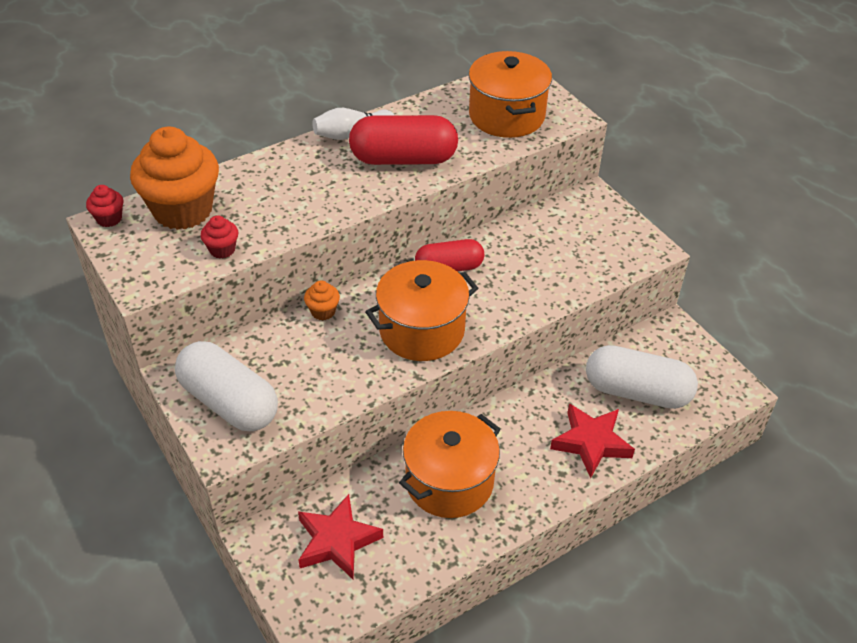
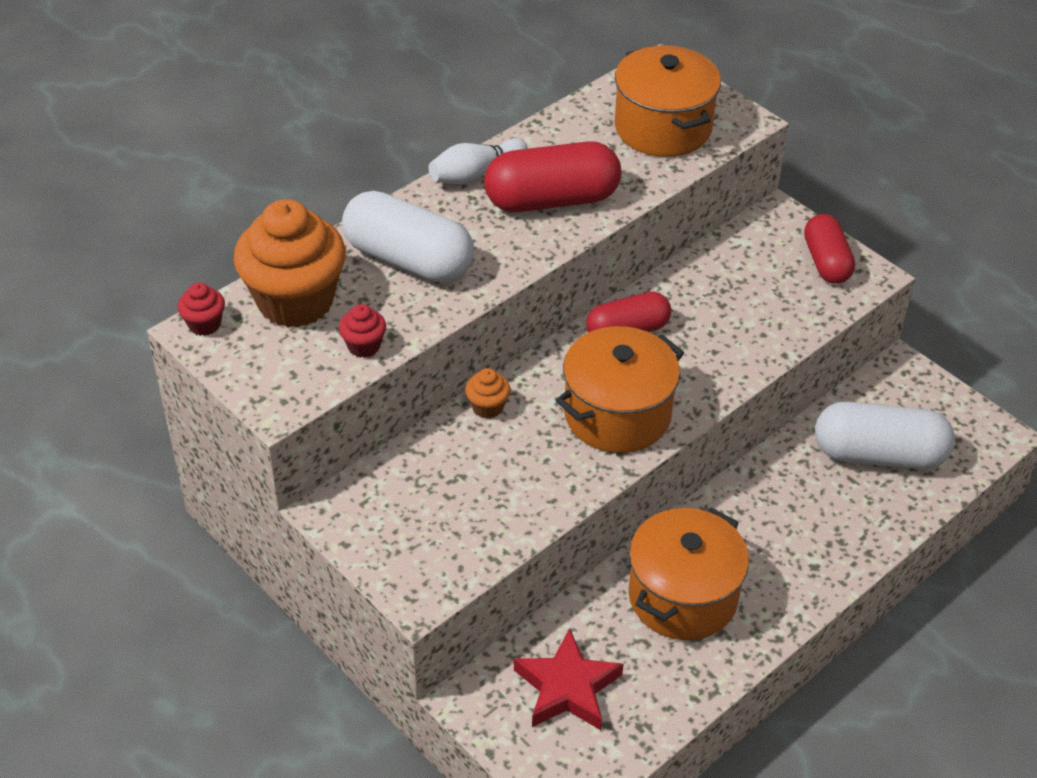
camera: 10 degrees left, 0 degrees up
white capsule [175,341,278,431] -> white capsule moved to [342,191,474,283]
red star [550,404,635,478] -> none
none -> red capsule [804,214,855,284]

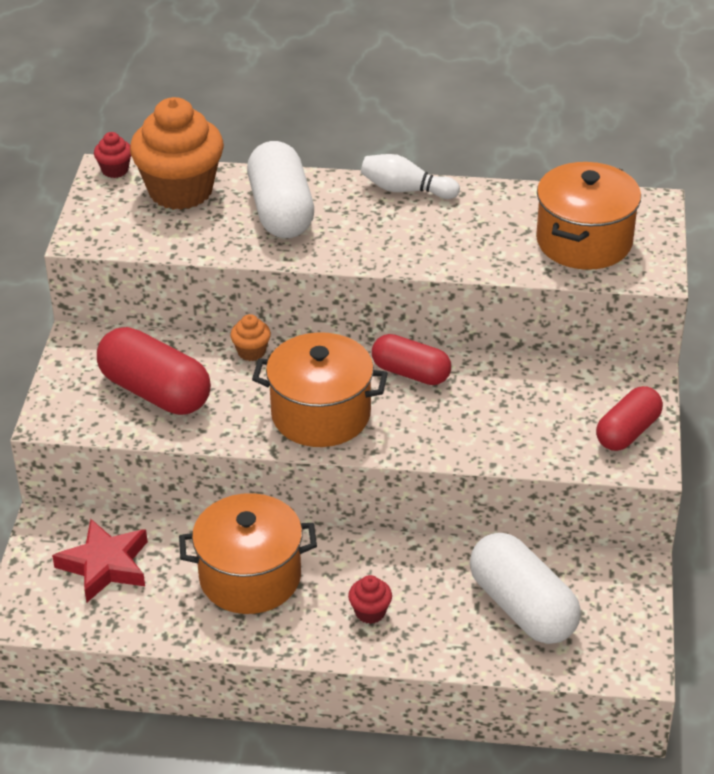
camera: 50 degrees right, 5 degrees down
red cupcake [339,304,386,358] -> red cupcake moved to [348,575,392,624]
red capsule [484,141,621,212] -> red capsule moved to [97,327,211,415]

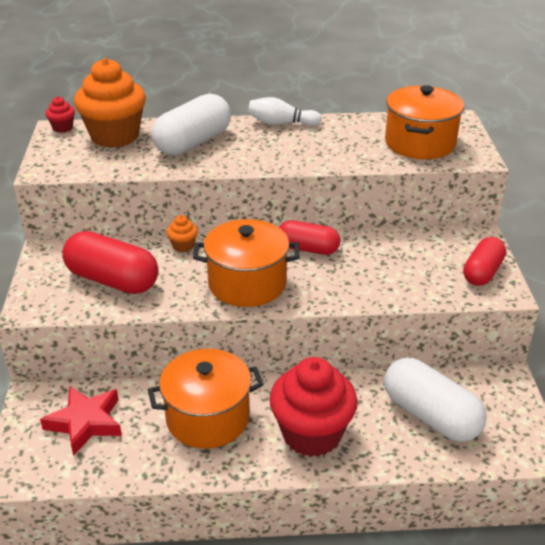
camera: 10 degrees left, 5 degrees down
white capsule [247,141,314,238] -> white capsule turned 60 degrees clockwise [152,93,231,156]
red cupcake [348,575,392,624] -> red cupcake [269,357,358,457], size x2.37

